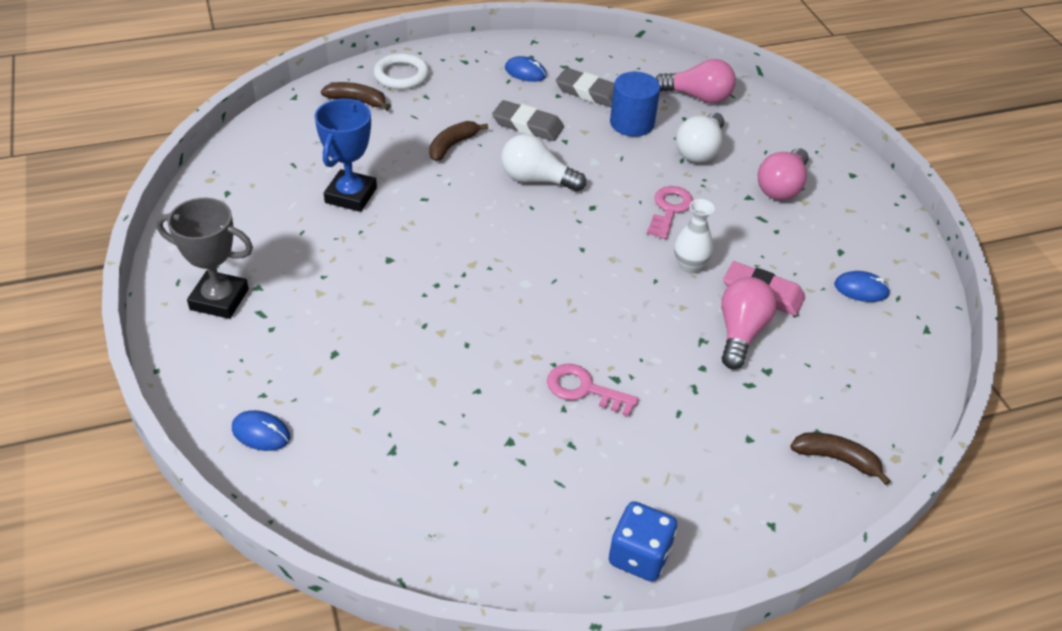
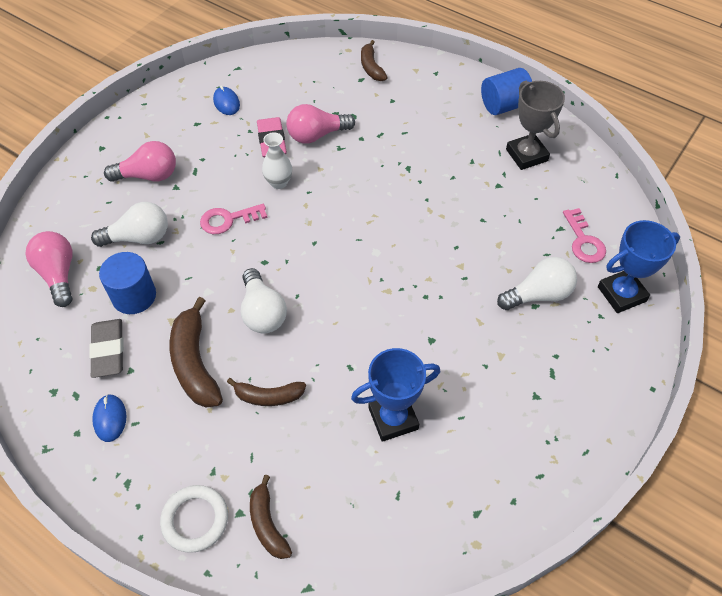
camera: 125 degrees left, 10 degrees up
grey trophy [156,198,253,319] -> grey trophy moved to [506,81,565,170]
blue mouse [232,410,290,451] -> blue trophy [598,220,680,313]
grey eraser [492,100,564,141] -> brown banana [170,297,223,407]
pink key [547,364,639,417] -> pink key moved to [563,208,606,263]
blue dice [609,501,677,582] -> blue cylinder [481,68,532,115]
none -> white light bulb [497,257,577,310]

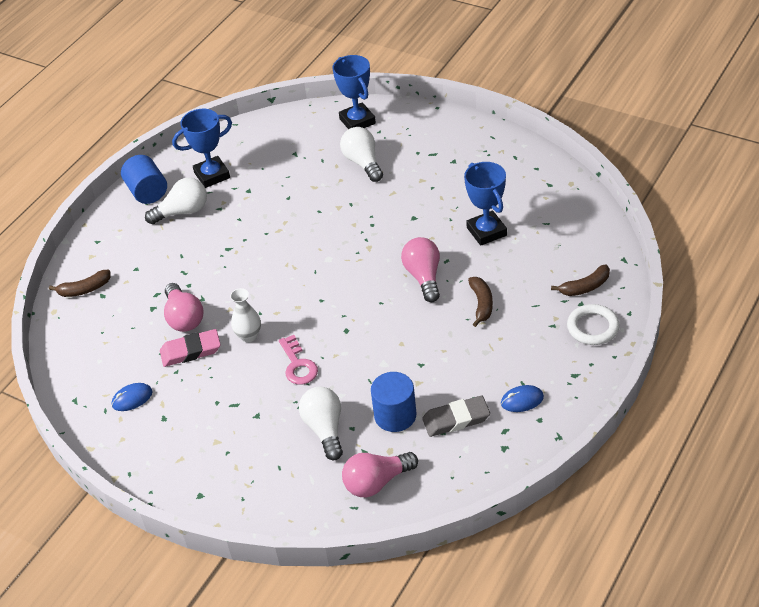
camera: 90 degrees left, 10 degrees down
pink light bulb [104,141,176,182] -> pink light bulb moved to [401,237,440,302]
brown banana [170,297,223,407] -> none
white light bulb [241,268,287,333] -> white light bulb moved to [145,177,207,224]
grey trophy [506,81,565,170] -> blue trophy [172,109,232,188]
pink key [563,208,606,263] -> none

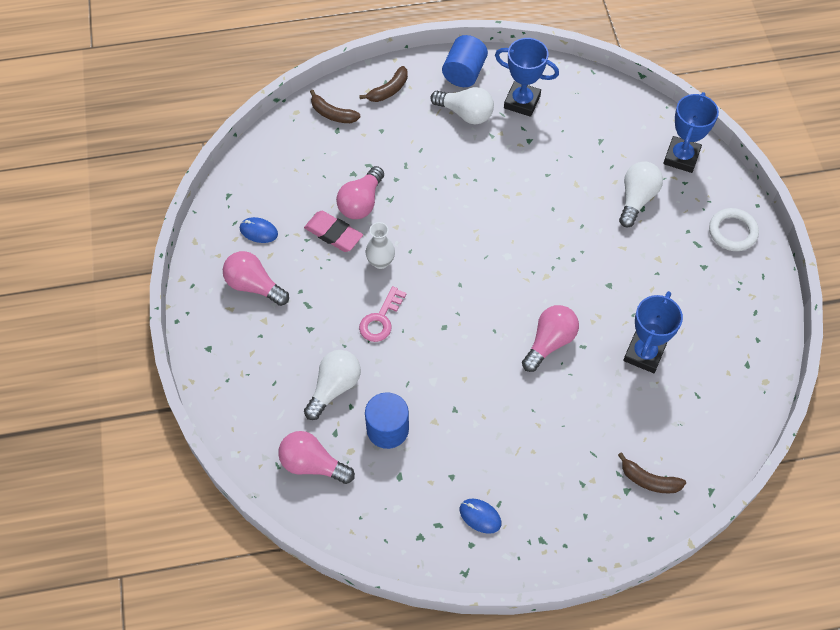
camera: 45 degrees right, 15 degrees up
grey eraser [422,396,490,437] -> none
brown banana [468,277,493,327] -> brown banana moved to [359,66,408,102]
white ring [567,304,620,345] -> white ring moved to [709,208,759,251]
none -> pink light bulb [223,251,289,306]

